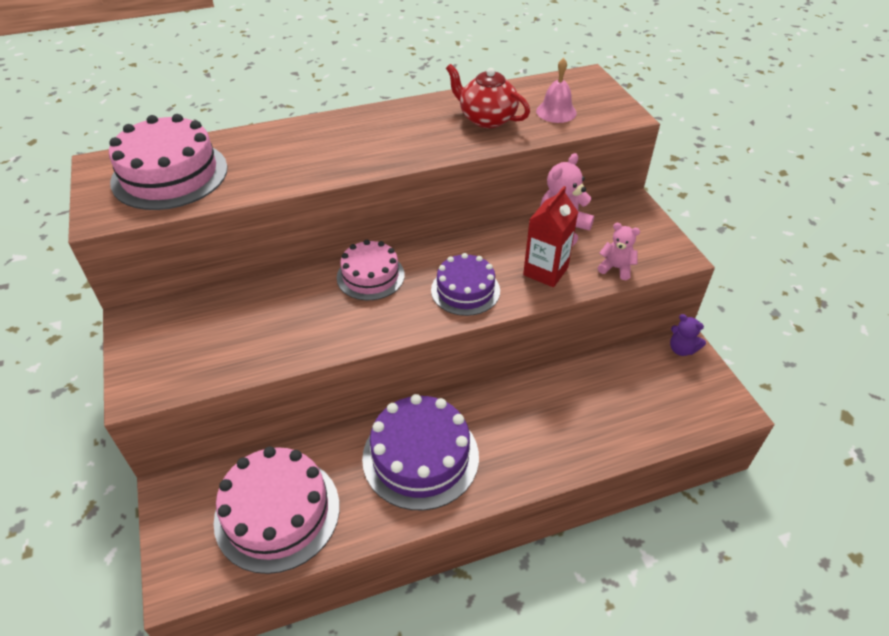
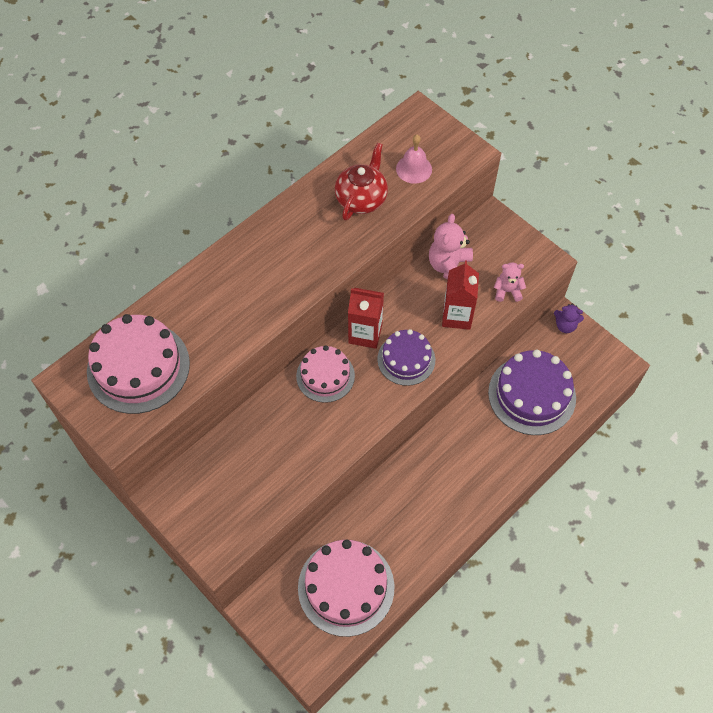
camera: 25 degrees left, 15 degrees up
purple cake [362,394,479,510] -> purple cake moved to [488,350,576,435]
red teapot [446,64,530,128] -> red teapot turned 105 degrees clockwise [335,143,388,220]
none -> red carton [348,288,384,349]

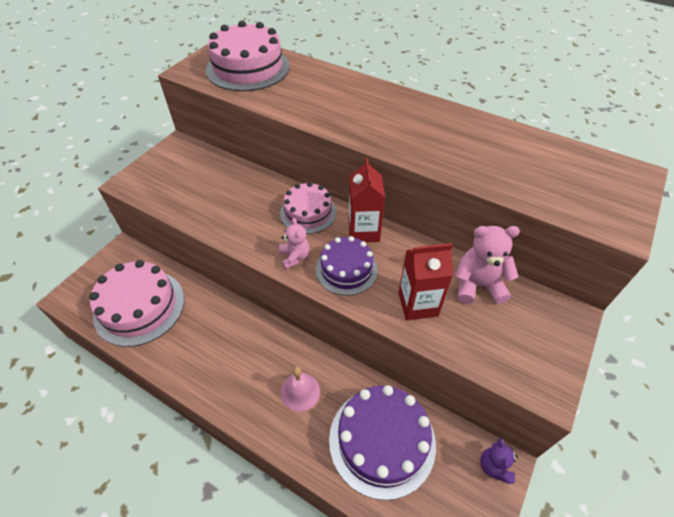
camera: 75 degrees right, 10 degrees down
red teapot [335,143,388,220] -> none
pink bell [396,135,432,184] -> pink bell moved to [281,366,320,412]
pink teddy bear [494,262,526,302] -> pink teddy bear moved to [279,218,310,269]

